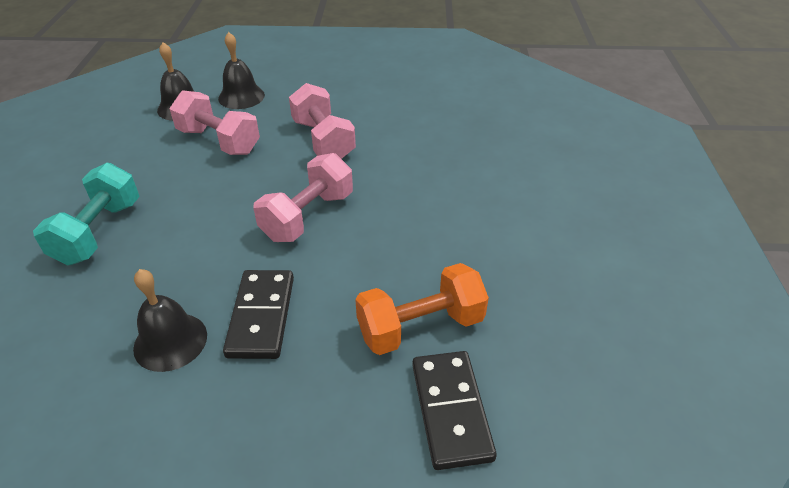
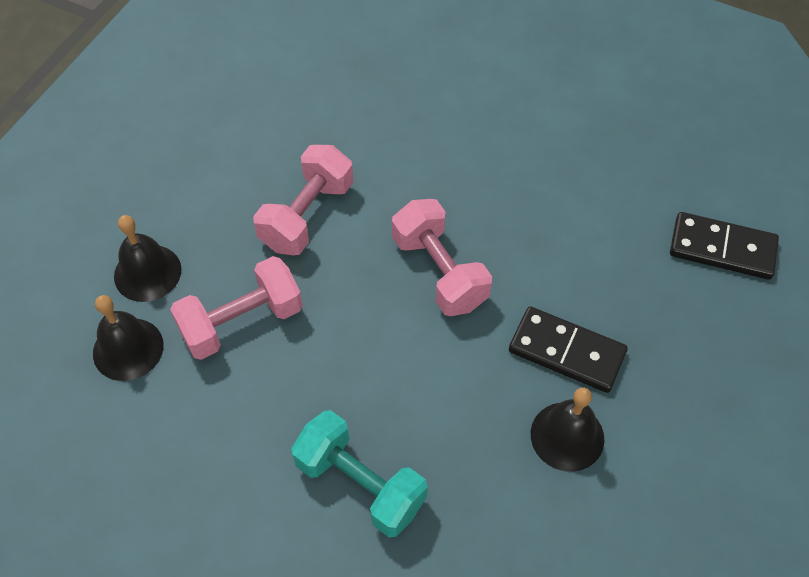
camera: 65 degrees left, 15 degrees up
pink dumbbell [289,83,356,159] -> pink dumbbell turned 60 degrees counterclockwise [253,145,353,256]
orange dumbbell [355,263,489,355] -> none

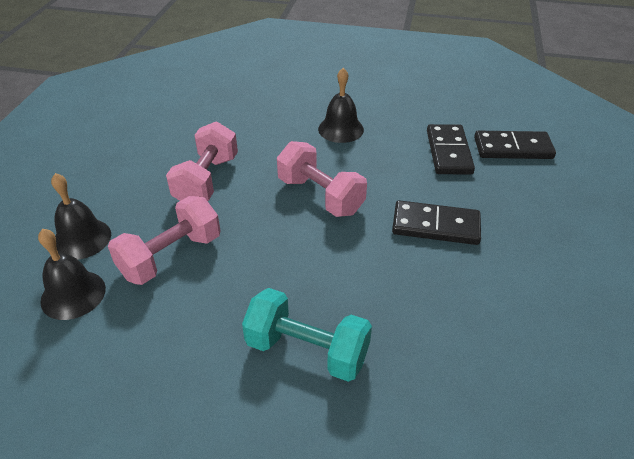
camera: 15 degrees left, 15 degrees down
black bell [531,388,604,472] -> black bell moved to [318,68,364,143]
none -> black domino [427,124,475,175]

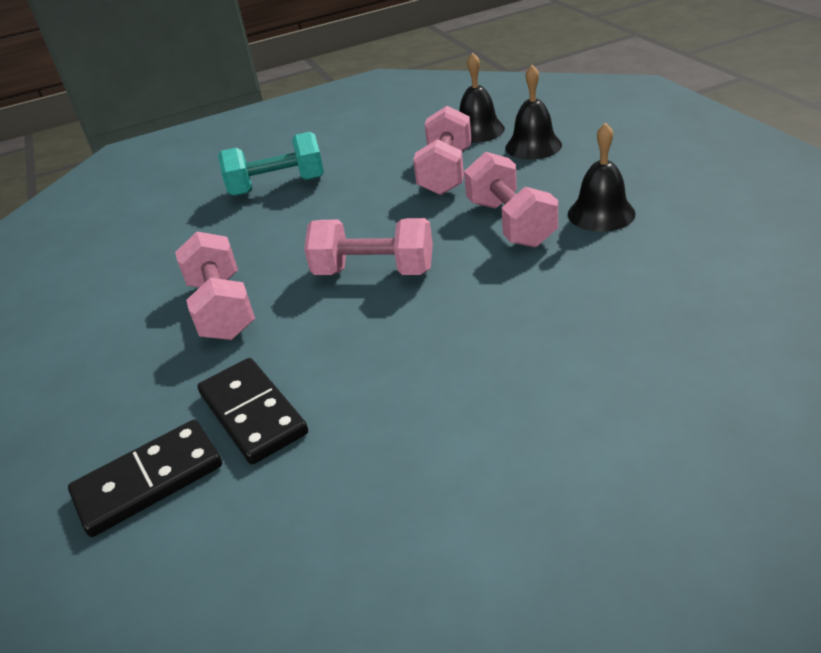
camera: 150 degrees right, 5 degrees down
black bell [318,68,364,143] -> black bell moved to [568,123,636,232]
black domino [392,200,481,245] -> pink dumbbell [175,232,255,340]

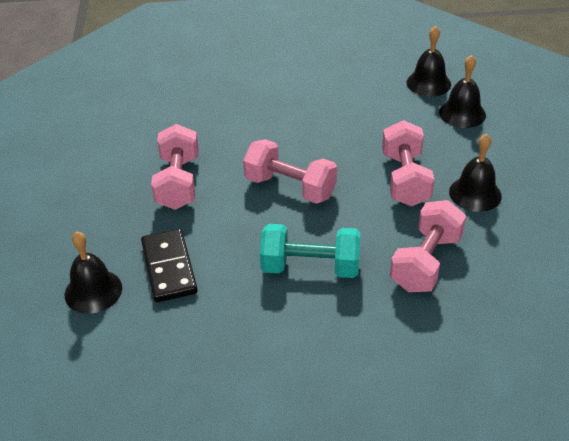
camera: 15 degrees right, 5 degrees up
black domino [68,420,222,537] -> black bell [65,231,122,314]
turquoise dumbbell [218,132,324,196] -> turquoise dumbbell moved to [260,224,361,278]
pink dumbbell [413,106,471,195] -> pink dumbbell moved to [390,200,466,292]

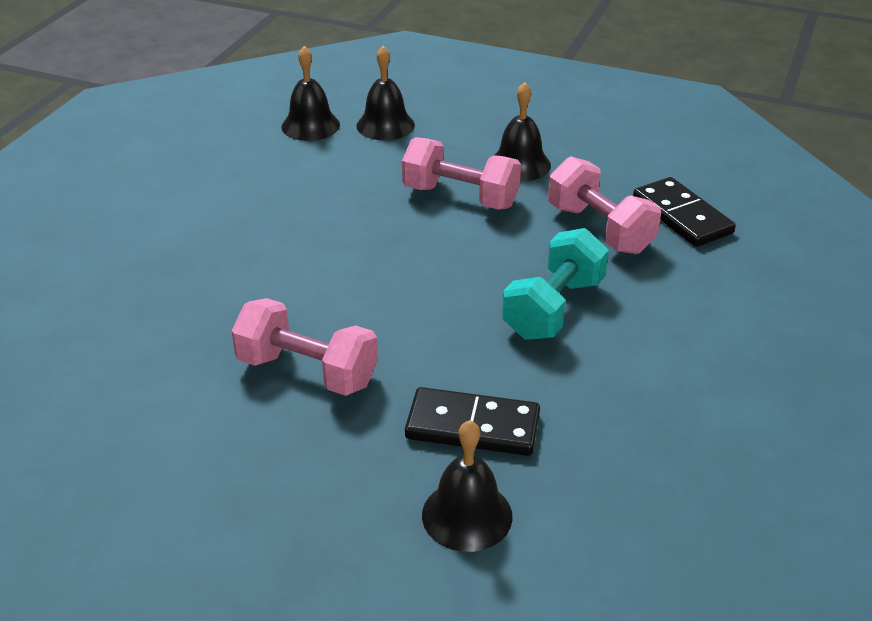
camera: 65 degrees left, 5 degrees down
pink dumbbell [243,139,337,204] -> none
none -> black domino [633,177,736,247]

